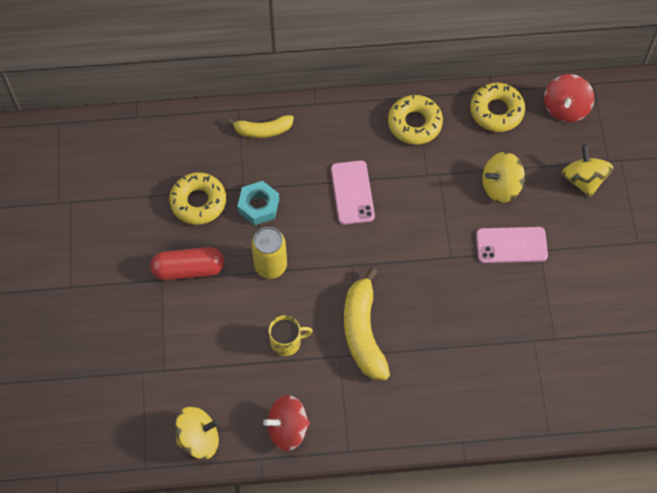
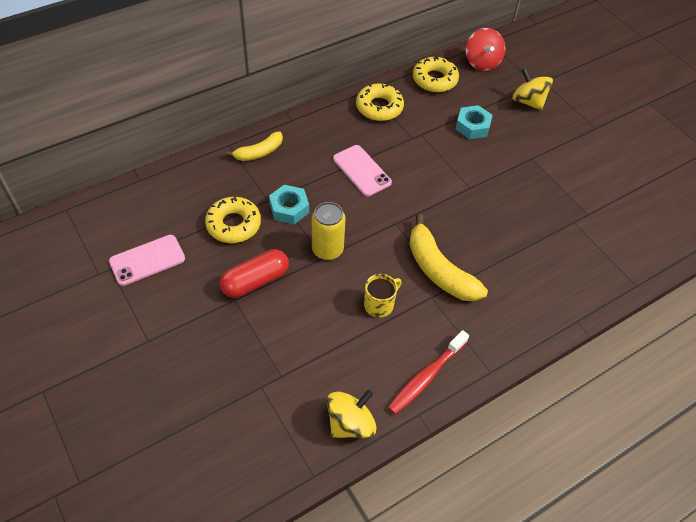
camera: 30 degrees left, 10 degrees down
red spinning top [263,395,310,451] -> red toothbrush [388,330,469,414]
pink phone [476,227,548,263] -> pink phone moved to [109,235,185,286]
yellow spinning top [482,152,525,203] -> turquoise nut [456,105,493,139]

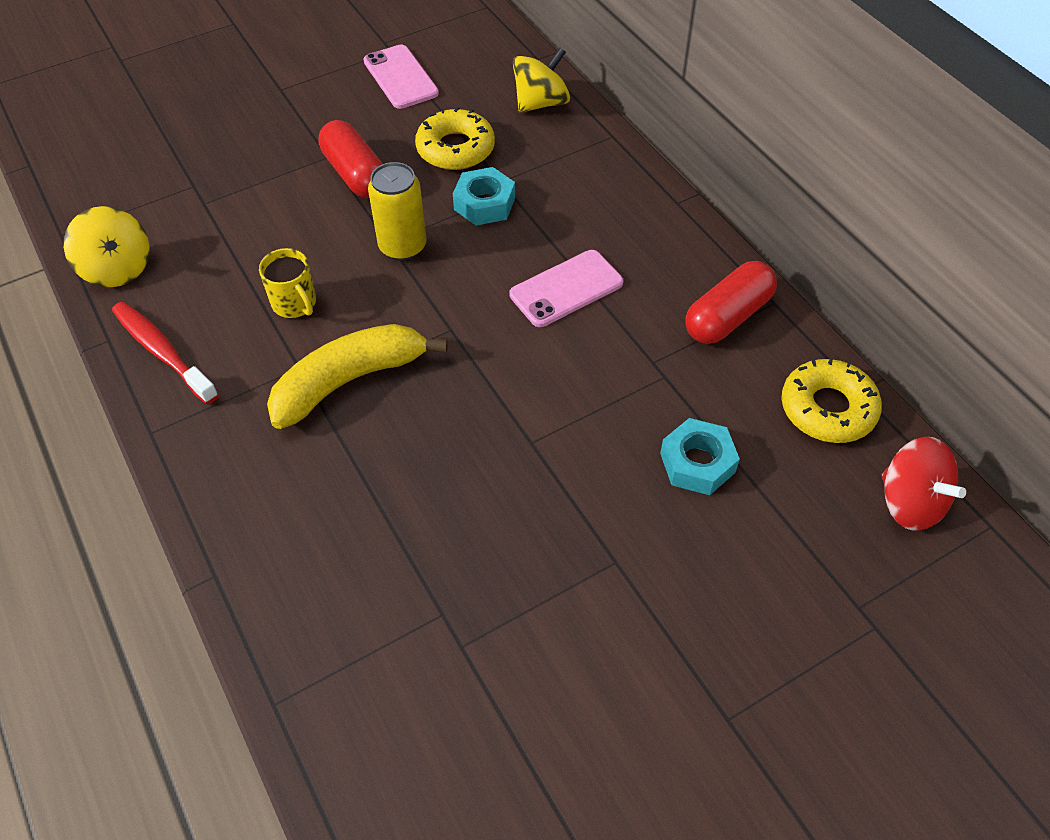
camera: 95 degrees right, 0 degrees up
yellow banana [226,131,283,161] -> none
yellow donut [356,83,404,121] -> red capsule [685,261,777,344]
red spinning top [466,28,505,71] -> red spinning top turned 120 degrees counterclockwise [882,437,966,531]
yellow spinning top [512,68,553,110] -> yellow spinning top moved to [513,48,570,113]

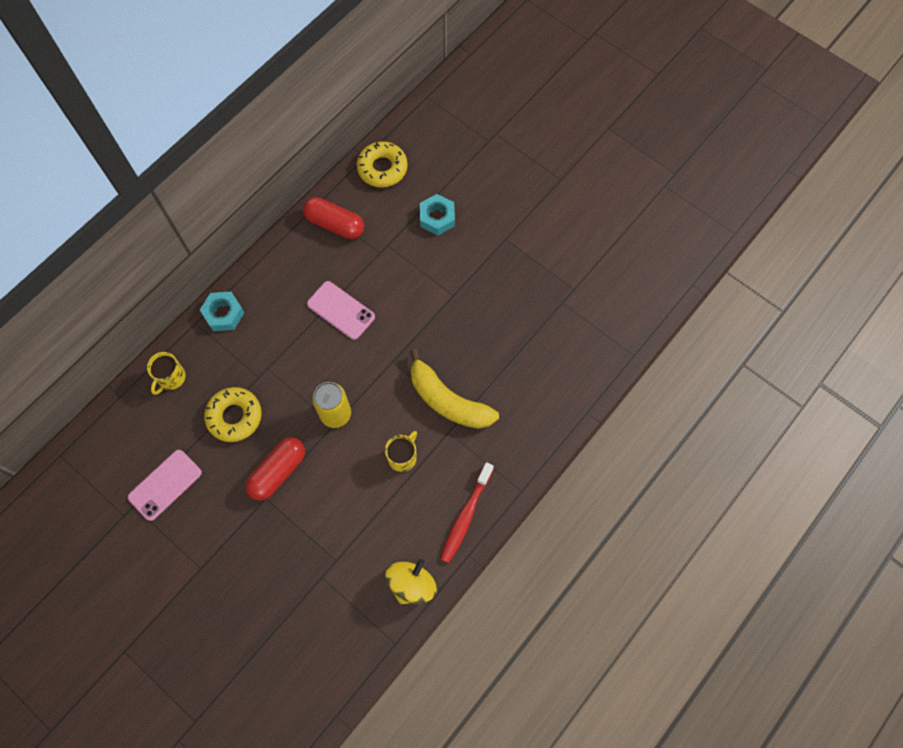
camera: 110 degrees left, 15 degrees up
turquoise nut [453,167,515,226] -> turquoise nut moved to [200,292,244,331]
yellow spinning top [513,48,570,113] -> yellow mug [147,352,186,395]
red spinning top [882,437,966,531] -> none

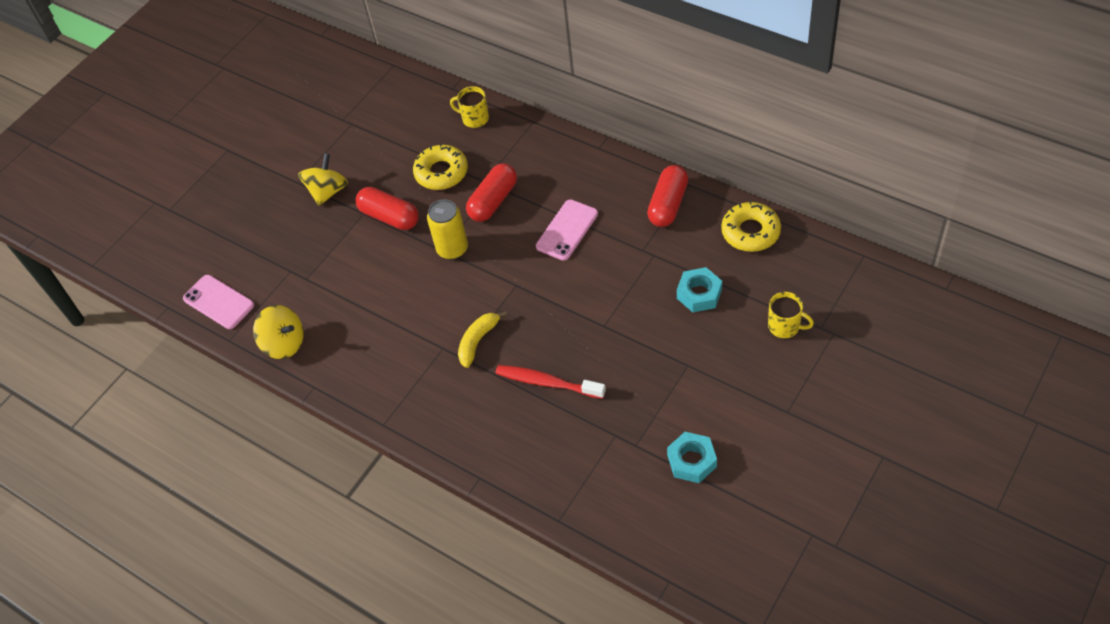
camera: 90 degrees right, 15 degrees down
pink phone [128,450,202,521] -> pink phone moved to [183,275,254,329]
turquoise nut [200,292,244,331] -> turquoise nut moved to [667,432,717,483]
yellow mug [385,431,417,472] -> yellow mug moved to [768,292,814,338]
yellow banana [410,349,499,429] -> yellow banana [458,311,507,368], size x0.60
red toothbrush [440,462,494,563] -> red toothbrush moved to [495,365,606,399]
none -> yellow spinning top [298,153,348,206]
none -> red capsule [466,164,517,222]

